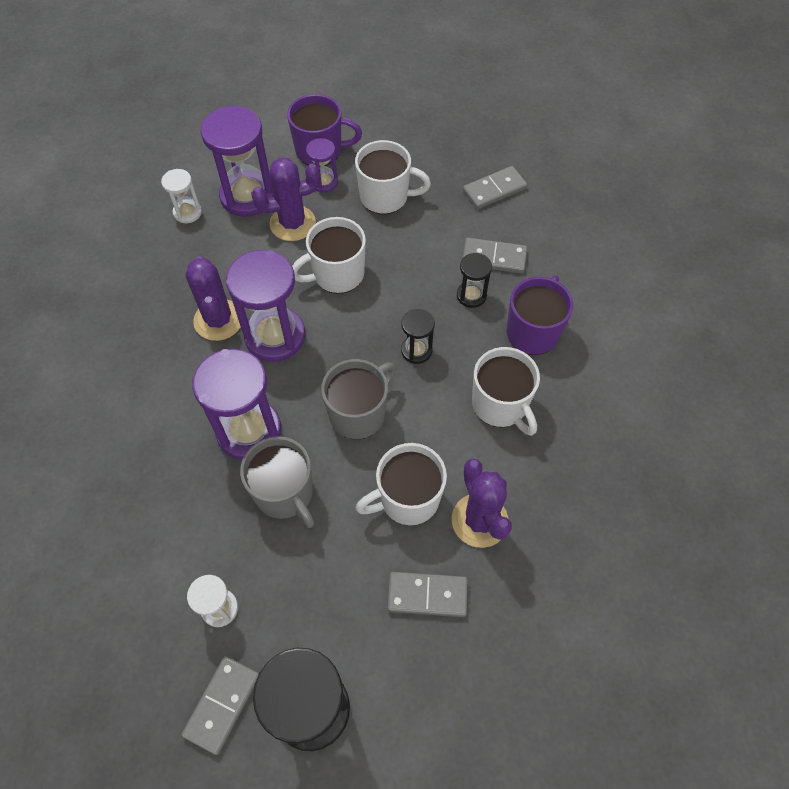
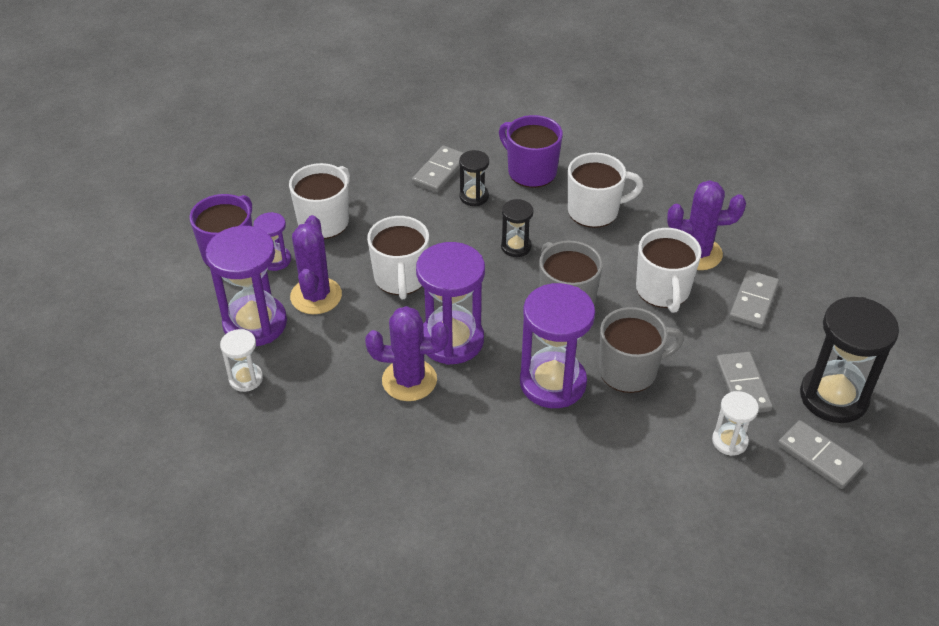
camera: 70 degrees left, 15 degrees down
grey domino [463,166,527,209] -> grey domino moved to [716,352,773,413]

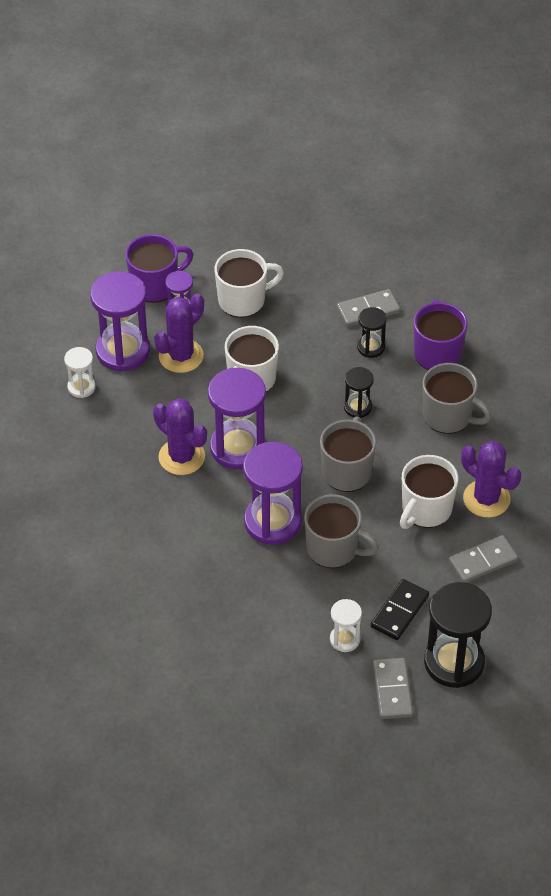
camera: 40 degrees right, 5 degrees up
white mug [568,153,643,228] -> grey mug [422,363,491,434]
grey domino [716,352,773,413] -> black domino [371,579,429,640]

